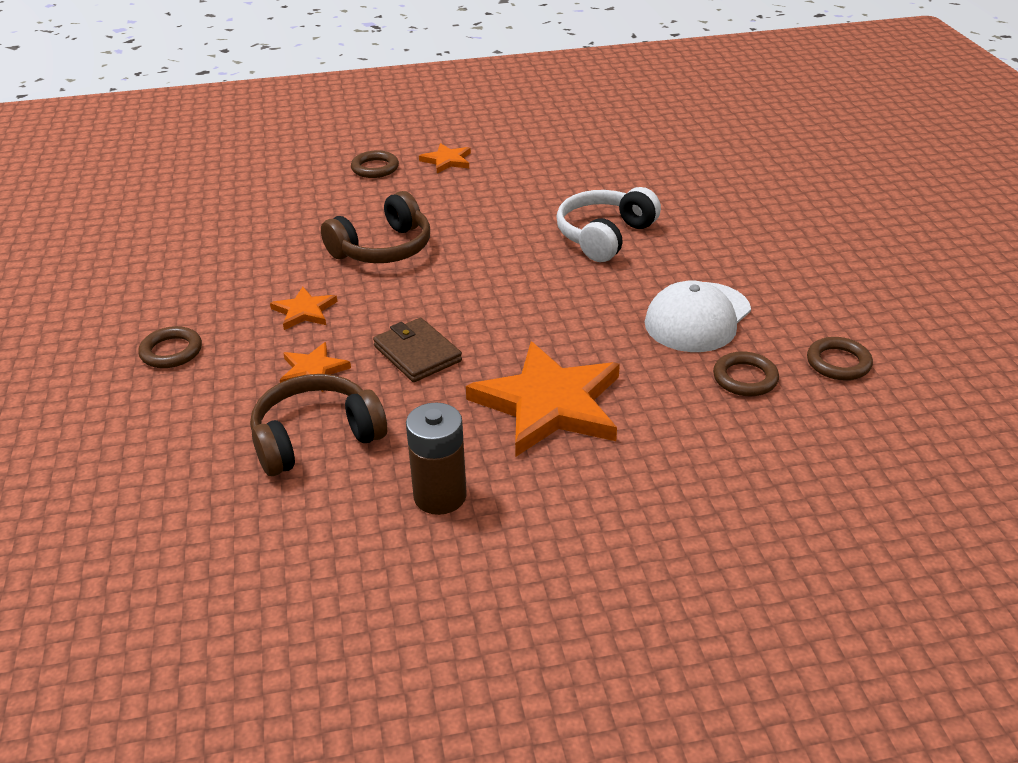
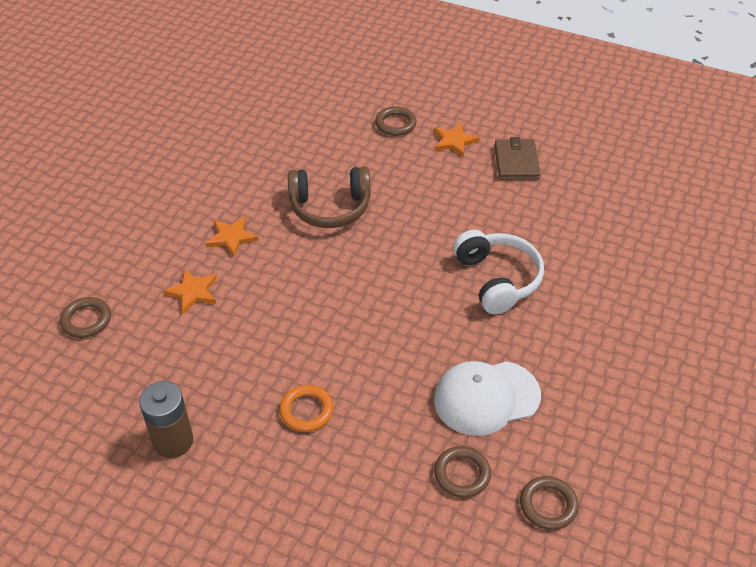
camera: 35 degrees right, 10 degrees up
brown ring [138,326,202,368] -> brown ring moved to [60,297,111,338]
brown headphones [250,374,387,476] -> none
brown wallet [373,318,462,382] -> brown wallet moved to [494,137,541,180]
orange star [466,342,620,457] -> orange ring [279,385,334,432]
white headphones [556,187,661,262] -> white headphones turned 90 degrees clockwise [453,230,544,314]

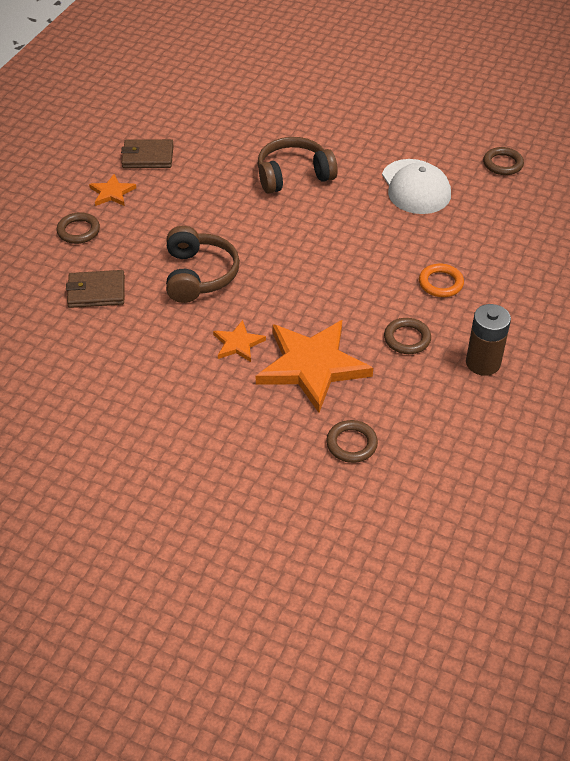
camera: 90 degrees left, 0 degrees up
orange star [163,269,217,314] -> orange star [256,320,373,413], size x2.13
brown ring [434,446,491,498] -> brown ring moved to [384,318,431,354]
white headphones [453,230,544,314] -> brown headphones [257,137,338,194]
none -> brown wallet [66,270,125,308]

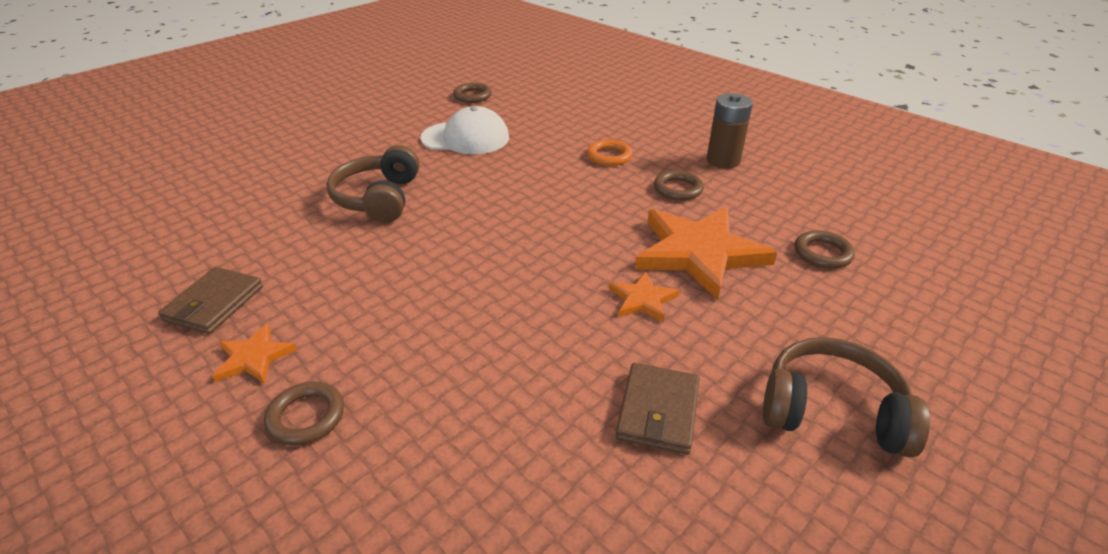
camera: 70 degrees left, 10 degrees down
brown wallet [66,270,125,308] -> brown wallet moved to [616,363,700,454]
brown headphones [166,226,240,303] -> brown headphones moved to [763,337,930,457]

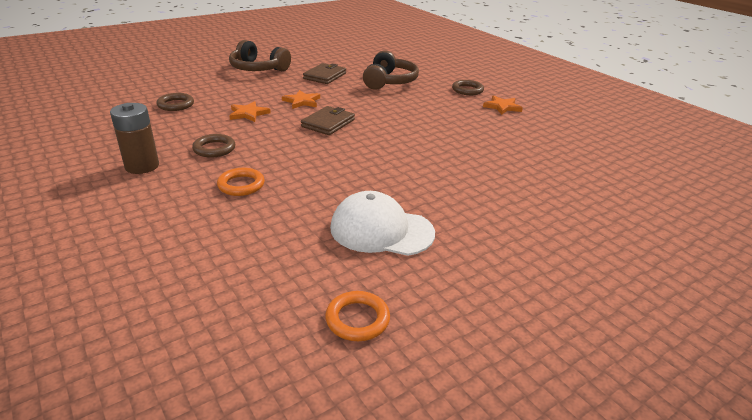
camera: 170 degrees left, 5 degrees down
brown wallet [158,267,263,334] -> brown wallet moved to [301,106,355,135]
brown headphones [326,145,420,223] -> brown headphones moved to [363,50,419,90]
brown ring [453,83,492,103] -> orange ring [325,291,390,341]
orange star [635,207,777,300] -> orange star [229,101,271,122], size x0.47

